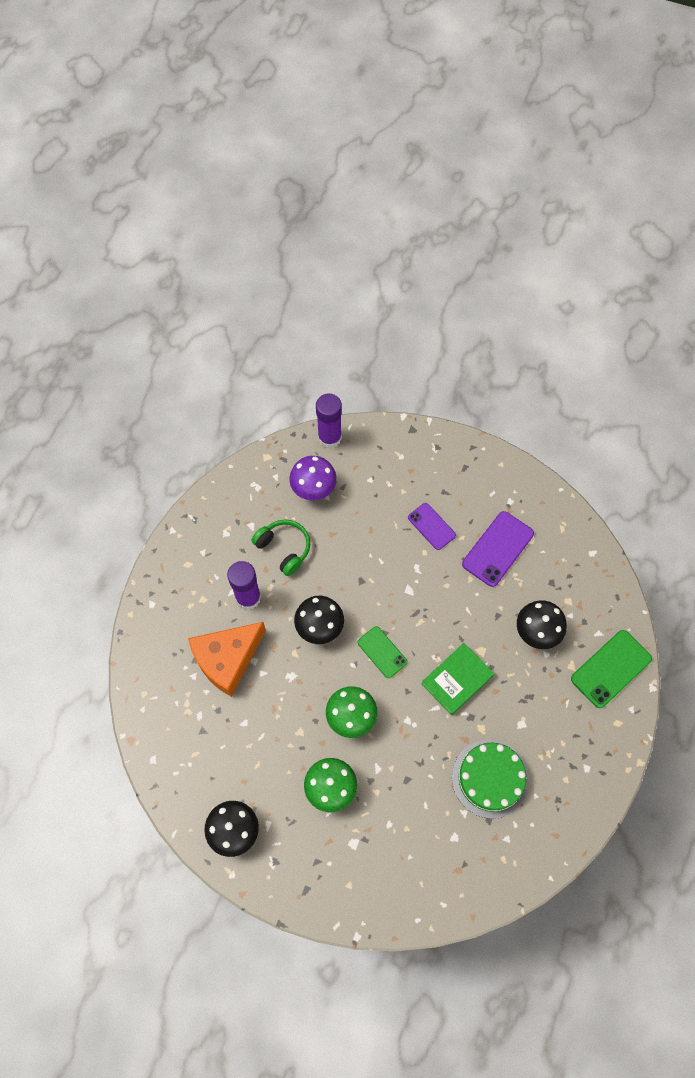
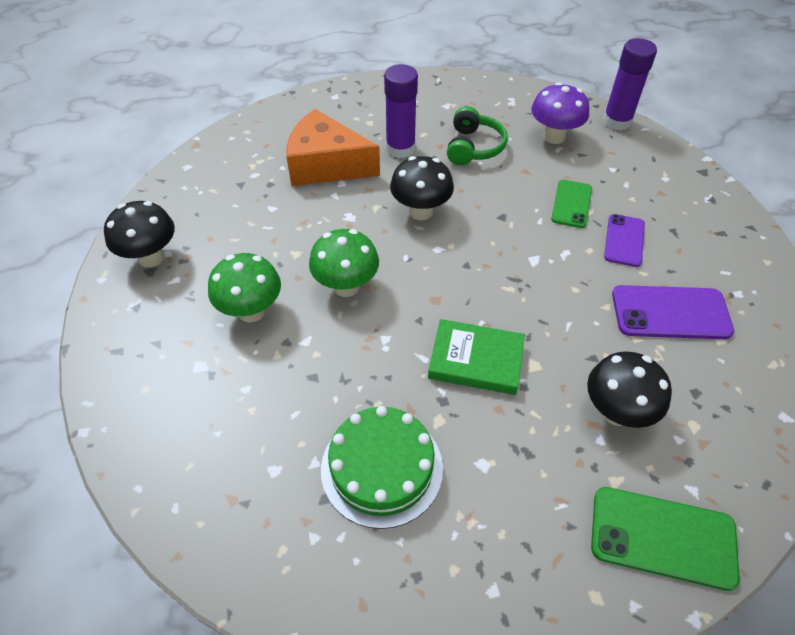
camera: 55 degrees right, 15 degrees down
green phone [357,626,407,678] -> green phone moved to [551,180,592,228]

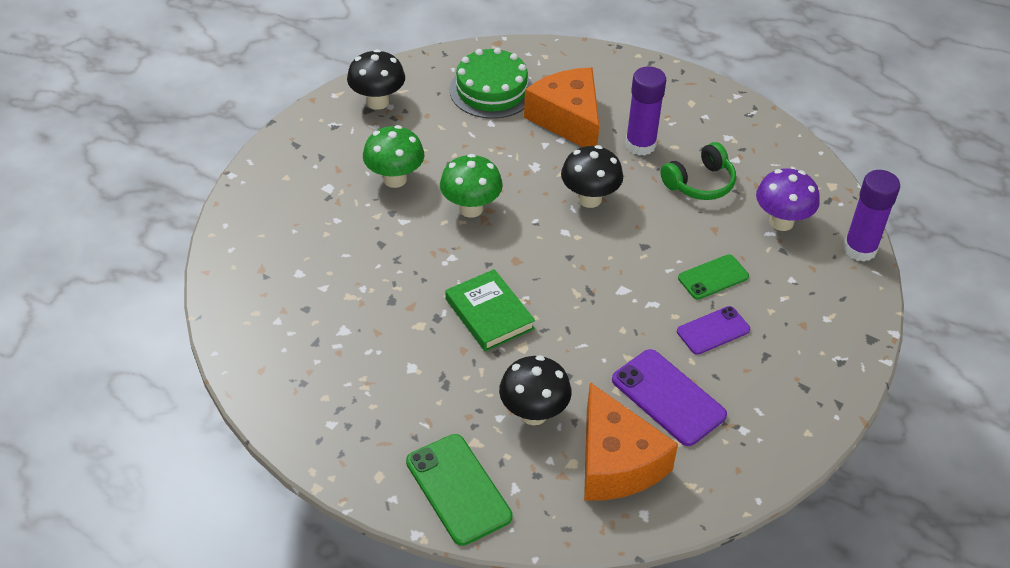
camera: 45 degrees right, 5 degrees down
green cake [321,406,443,529] -> green cake moved to [450,47,532,119]
none -> orange cheese [584,382,678,501]

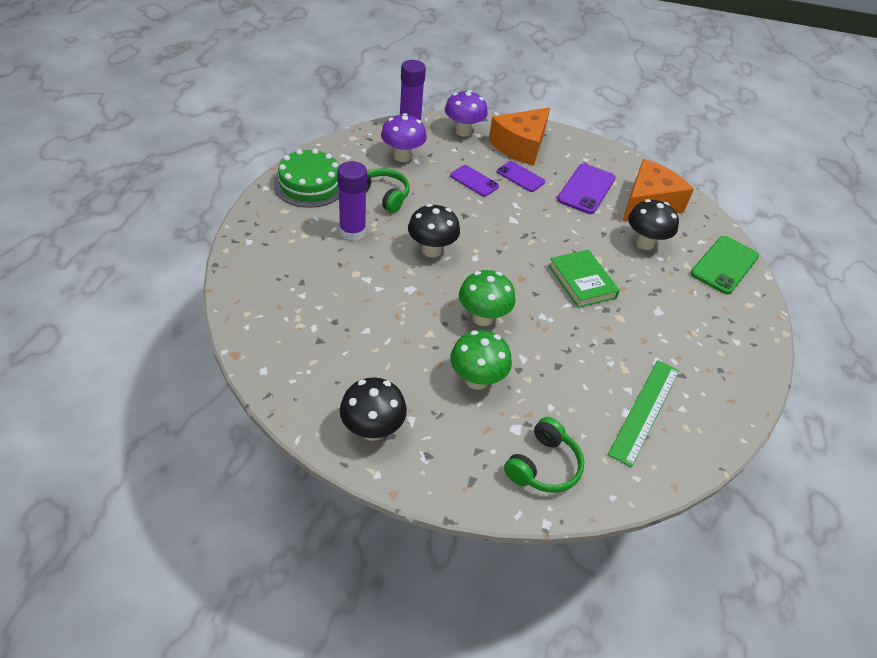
camera: 115 degrees left, 0 degrees up
green book [445,269,535,352] -> green book turned 60 degrees counterclockwise [549,250,620,308]
green cake [450,47,532,119] -> green cake moved to [274,149,339,208]
orange cheese [524,68,599,147] -> orange cheese moved to [488,107,550,166]
green phone [678,254,749,300] -> purple phone [450,165,499,197]
none -> purple mushroom [445,90,488,137]
none -> green headphones [504,417,584,493]
none -> green ruler [608,360,679,467]

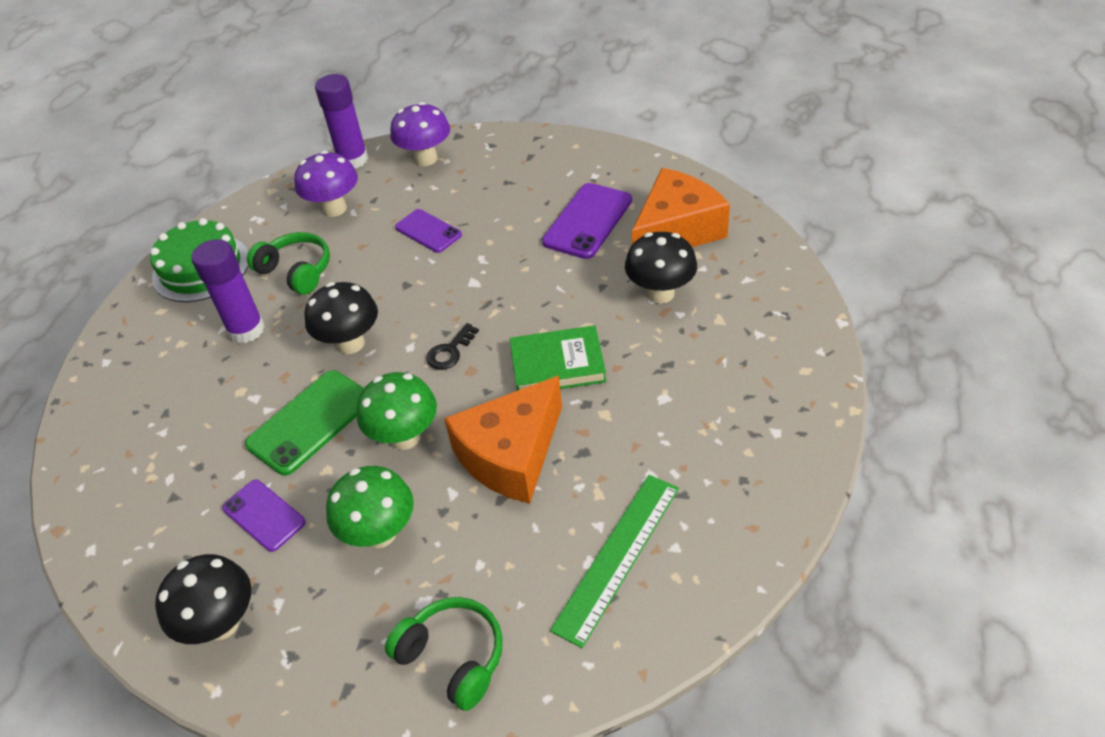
camera: 10 degrees right, 0 degrees up
orange cheese [488,107,550,166] -> orange cheese moved to [444,375,562,504]
purple phone [497,161,545,192] -> purple phone moved to [222,480,306,552]
green headphones [504,417,584,493] -> green headphones turned 90 degrees counterclockwise [385,597,503,711]
green book [549,250,620,308] -> green book turned 75 degrees counterclockwise [510,325,606,391]
green phone [691,236,759,294] -> green phone moved to [245,370,364,476]
none -> black key [426,323,479,370]

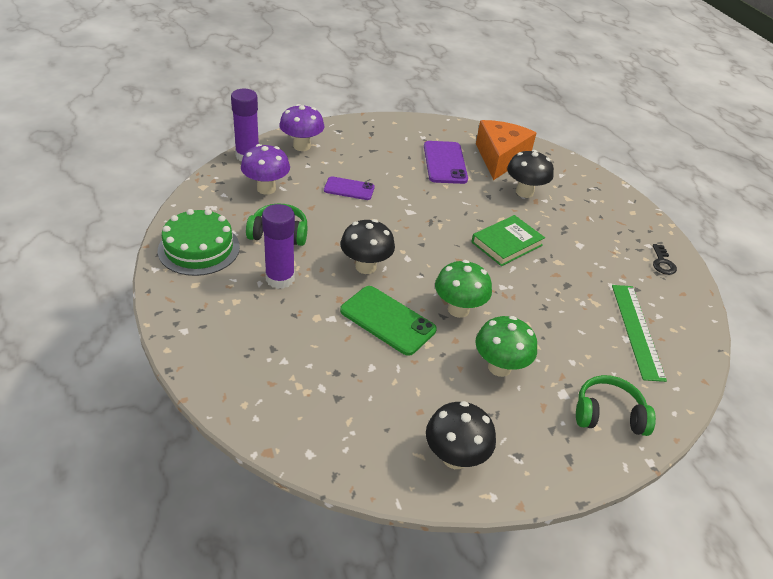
camera: 40 degrees left, 5 degrees down
purple phone [222,480,306,552] -> none
green phone [245,370,364,476] -> green phone turned 60 degrees counterclockwise [340,286,437,356]
black key [426,323,479,370] -> black key moved to [653,244,677,275]
orange cheese [444,375,562,504] -> none

